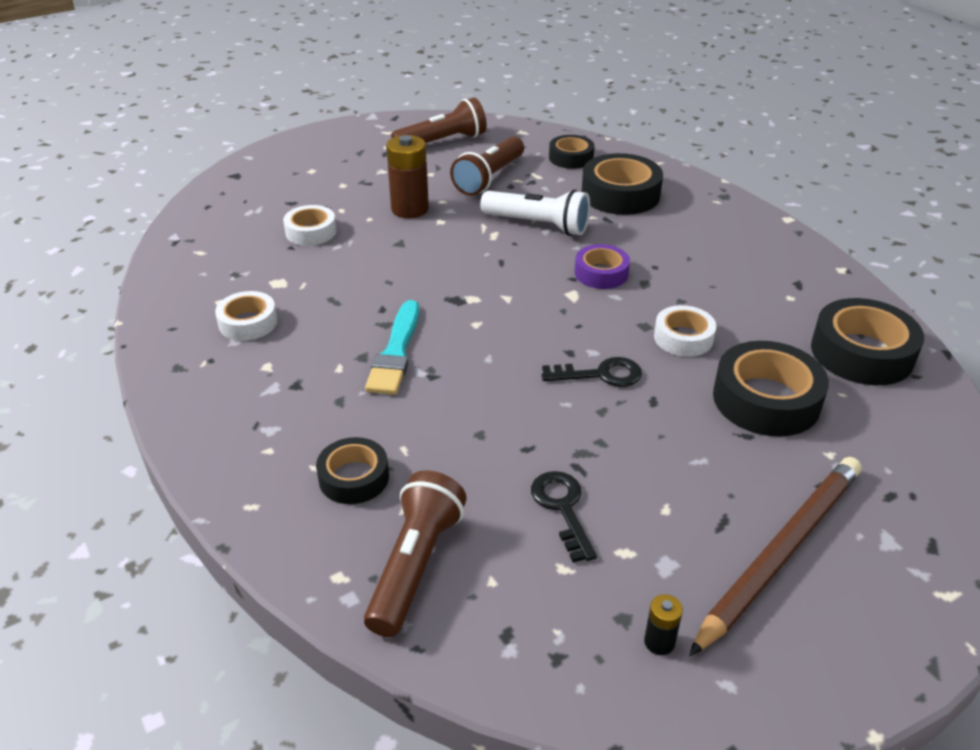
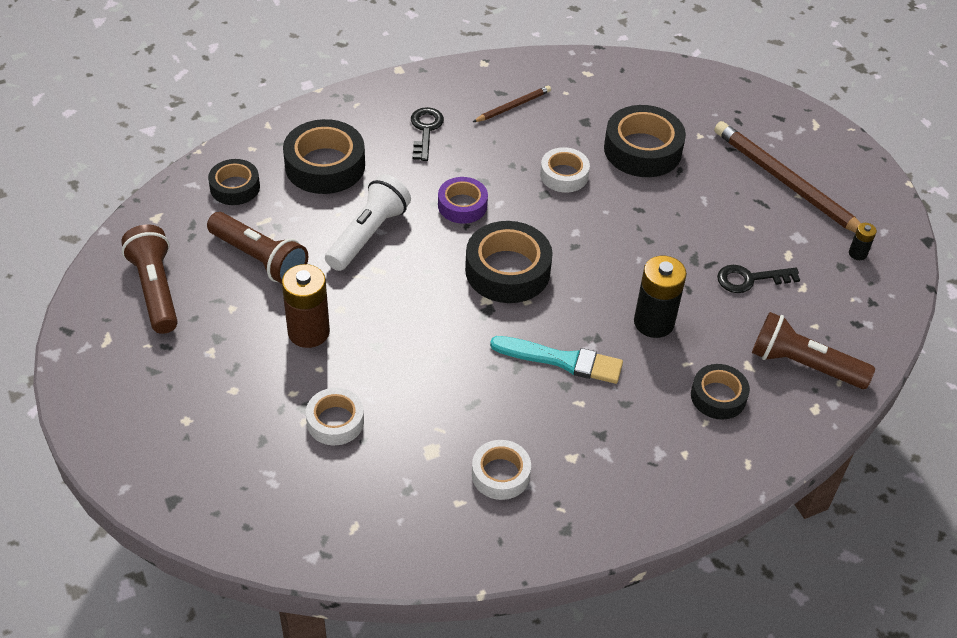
camera: 85 degrees left, 10 degrees up
black key [542,357,642,387] -> black key moved to [411,107,444,161]
black tape [811,298,924,385] -> black tape moved to [465,221,553,303]
none -> brown pencil [473,85,551,122]
none -> black battery [634,256,687,338]

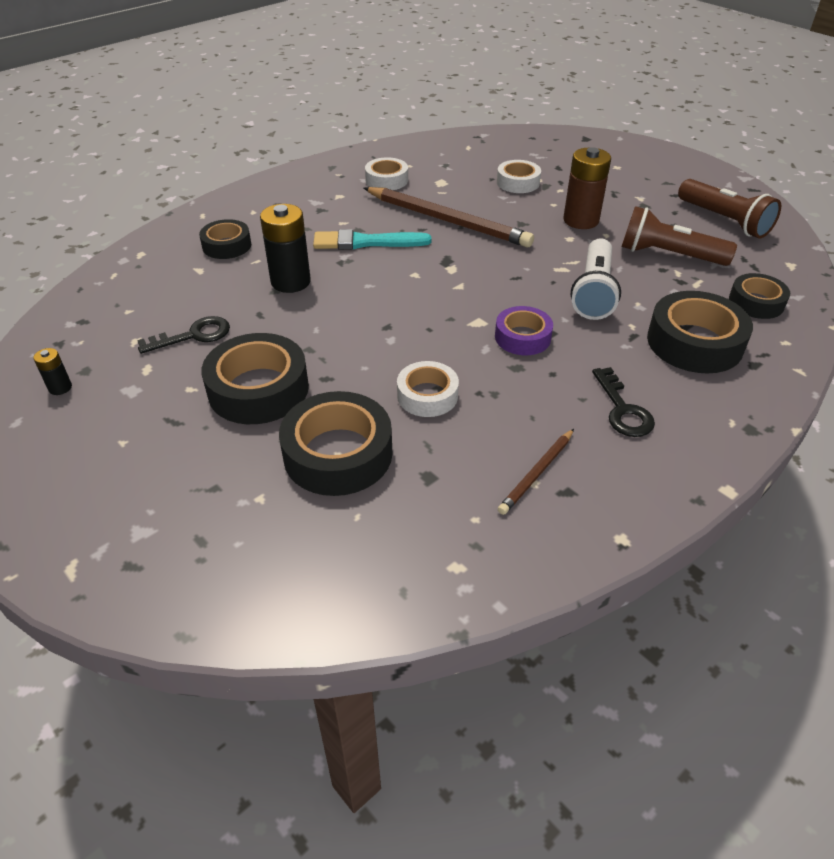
camera: 165 degrees right, 5 degrees down
black tape [465,221,553,303] -> black tape moved to [201,333,309,424]
brown pencil [714,121,861,233] -> brown pencil moved to [364,187,534,247]
brown flashlight [752,312,875,389] -> none

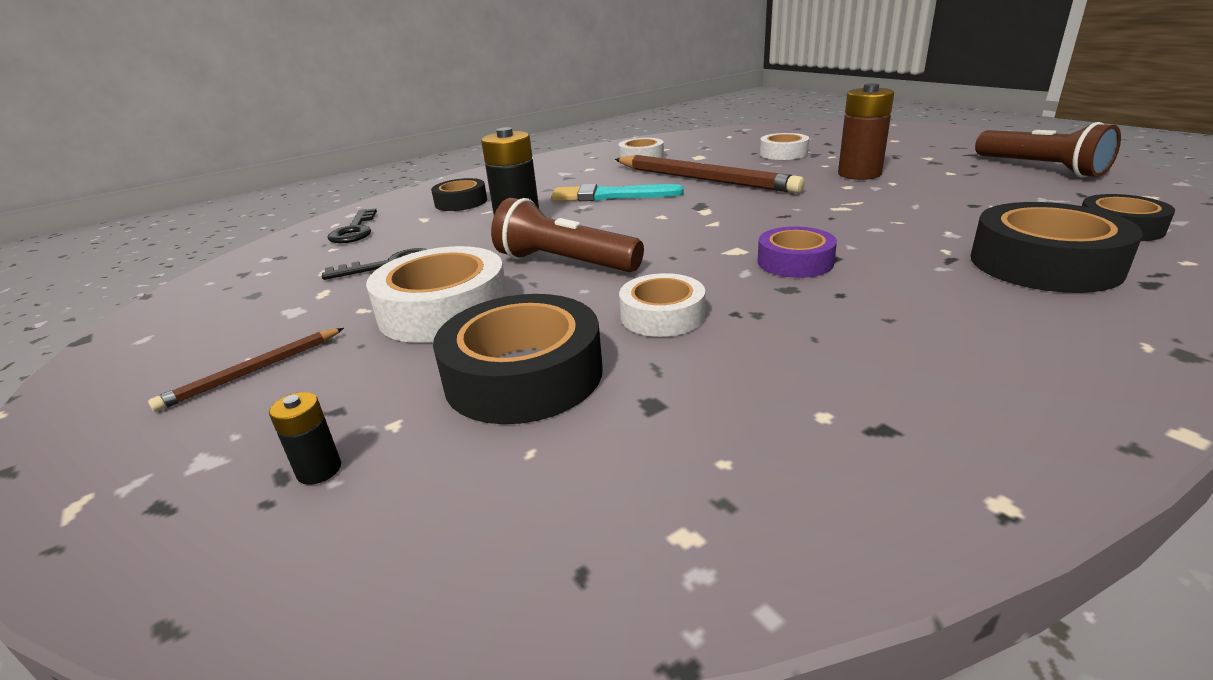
camera: 10 degrees right, 15 degrees down
black battery [33,348,72,395] -> black battery moved to [269,392,341,485]
black tape [201,333,309,424] -> white tape [366,246,508,343]
brown pencil [498,429,574,515] -> brown pencil moved to [148,328,344,412]
white flashlight [571,238,621,320] -> none
black key [592,367,655,437] -> black key moved to [328,209,377,243]
brown flashlight [621,206,737,266] -> brown flashlight moved to [491,198,644,272]

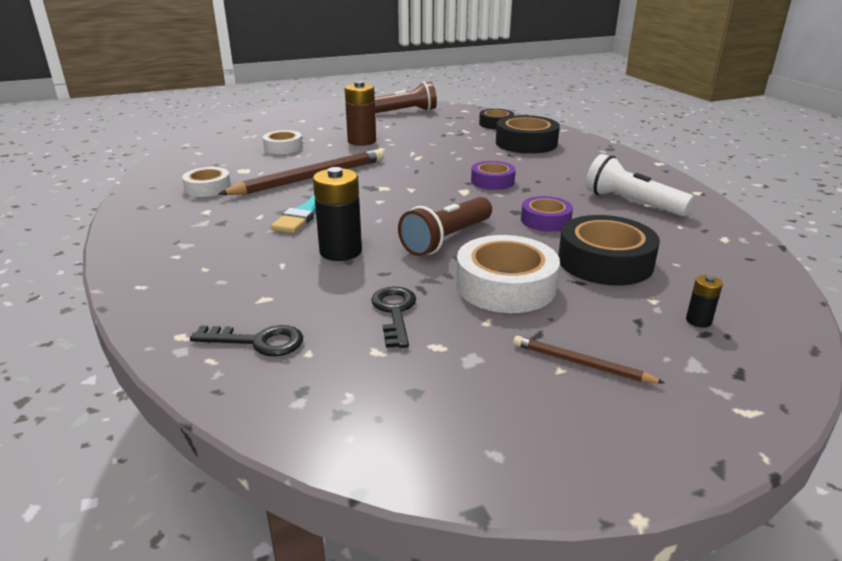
camera: 80 degrees left, 0 degrees up
brown pencil [148,328,344,412] -> brown pencil turned 150 degrees clockwise [513,336,665,383]
black tape [431,178,487,211] -> none
white tape [619,273,705,337] -> purple tape [521,196,573,231]
none -> white flashlight [586,154,694,216]

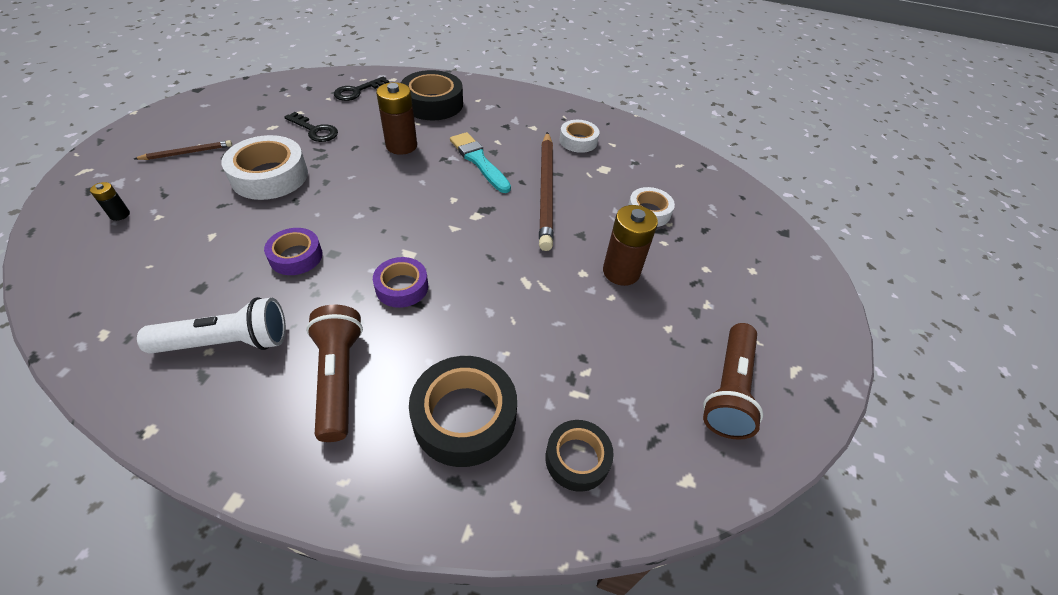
camera: 125 degrees right, 20 degrees up
black battery [313,167,362,261] -> brown battery [376,82,417,155]
brown flashlight [398,197,492,256] -> brown flashlight moved to [306,305,363,442]
black tape [558,215,660,285] -> black tape moved to [401,70,463,120]

